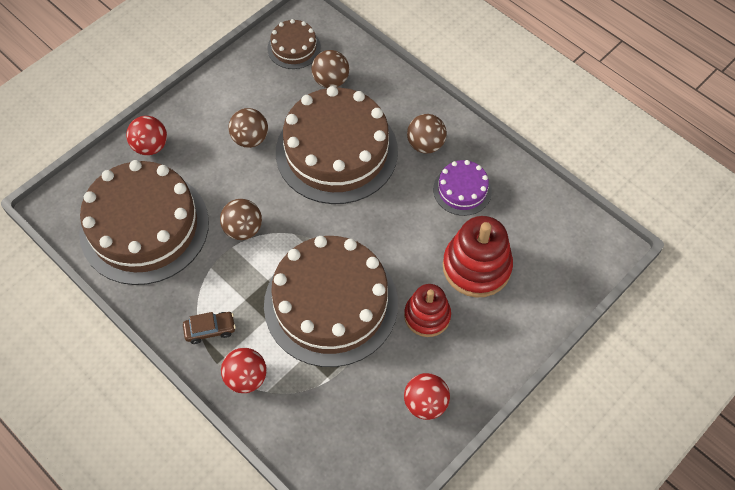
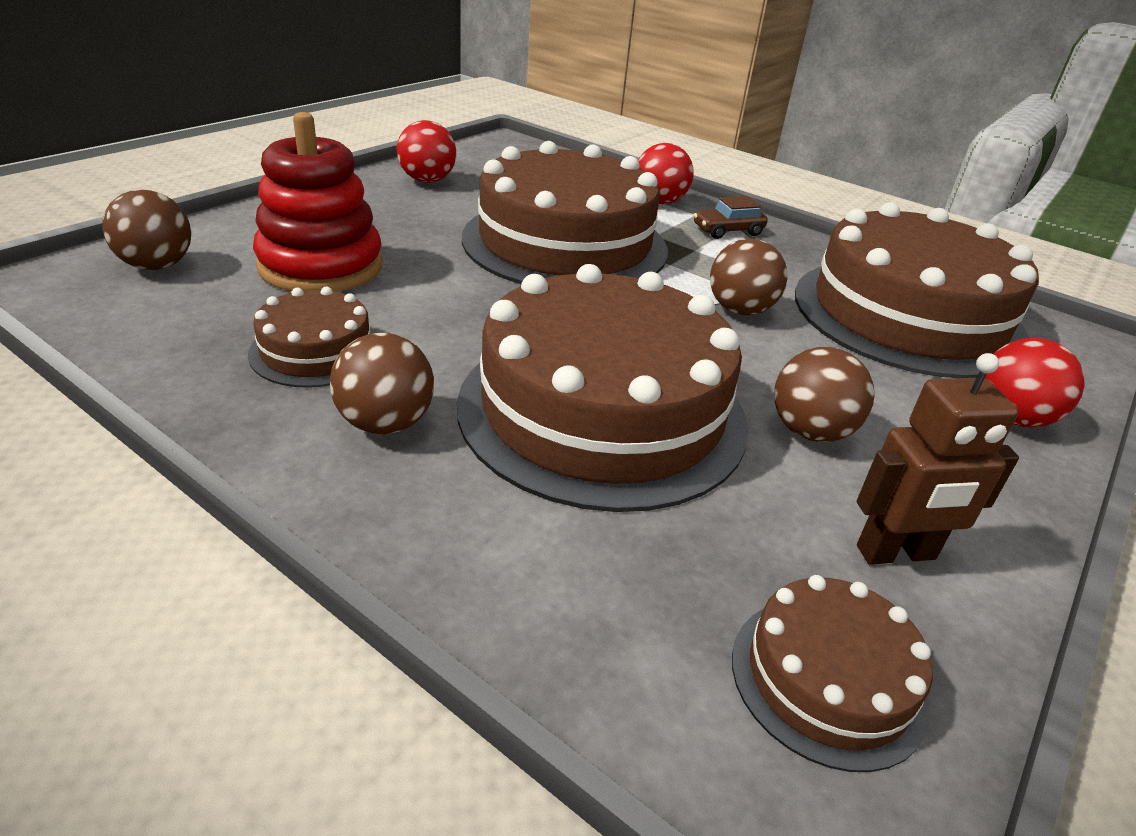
camera: 170 degrees right, 25 degrees down
brown ball [311,50,349,88] -> brown ball moved to [102,189,191,270]
red stacking toy [404,284,451,337] -> none
purple cake [433,160,492,216] -> brown cake [248,287,374,388]
none -> brown robot [857,353,1019,565]

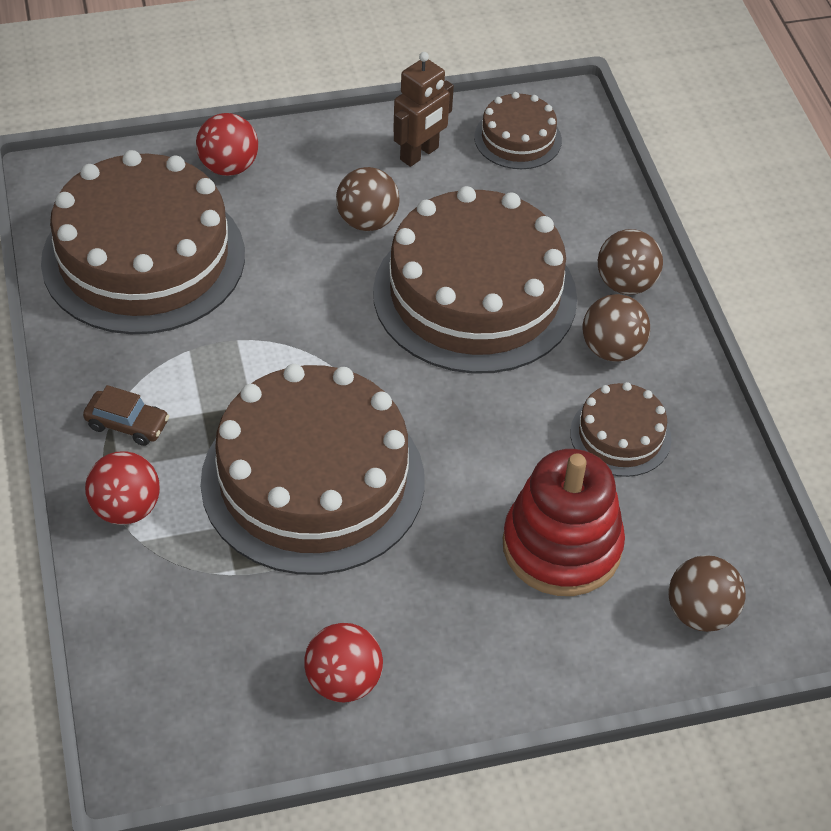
camera: 140 degrees left, 15 degrees up
brown ball [710,238,787,315] -> brown ball moved to [598,229,663,295]
brown robot [857,353,1019,565] -> brown robot turned 105 degrees clockwise [393,52,454,167]

